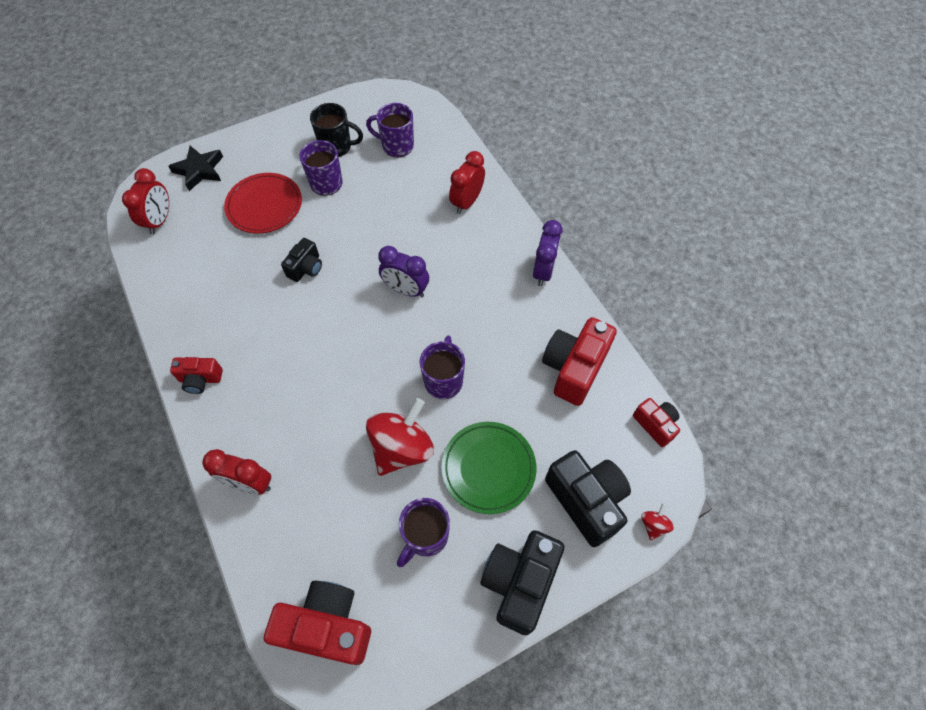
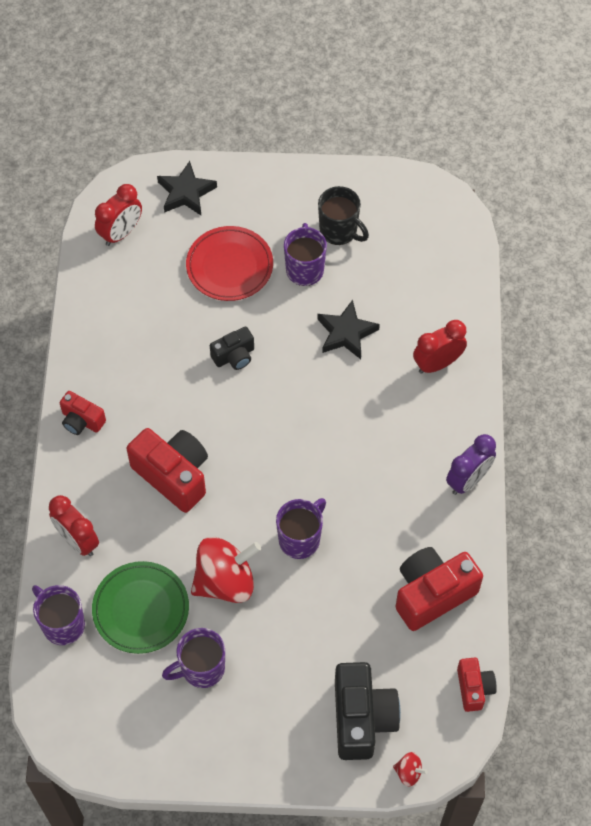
camera: 30 degrees right, 0 degrees up
red camera [264,581,371,665] -> red camera moved to [127,428,208,513]
purple mug [366,103,414,158] -> purple mug moved to [32,585,85,645]
purple clock [378,246,429,297] -> none
green plate [441,422,536,514] -> green plate moved to [92,561,189,654]
black camera [480,530,564,635] -> none
red spinning top [641,503,674,540] -> red spinning top turned 60 degrees clockwise [393,752,428,786]
none -> black star [317,300,380,359]

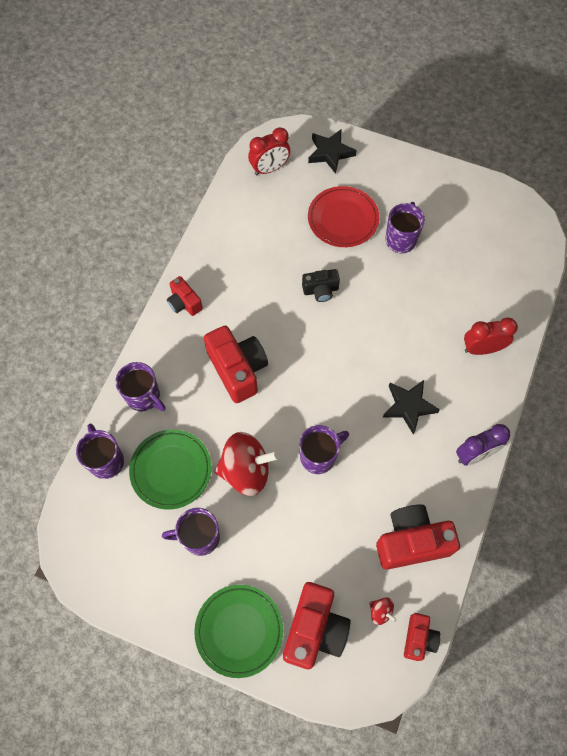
camera: 20 degrees right, 5 degrees up
red clock [49,495,99,556] -> purple mug [115,362,165,412]
black star [317,300,380,359] -> black star moved to [383,380,440,434]
black mug [318,186,369,245] -> none
black camera [335,662,401,760] -> red camera [283,582,351,669]
red spinning top [393,752,428,786] -> red spinning top moved to [370,598,397,625]
none -> green plate [194,585,283,678]

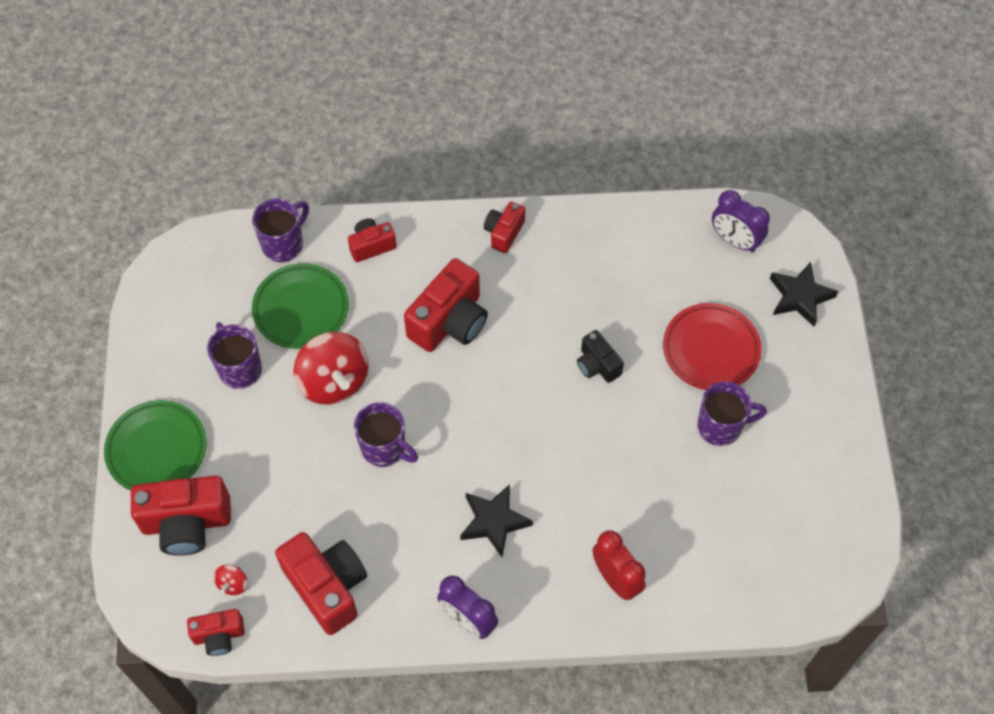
camera: 65 degrees right, 5 degrees down
purple mug [115,362,165,412] -> red camera [348,218,397,262]
red clock [248,127,290,175] -> purple clock [712,190,770,253]

